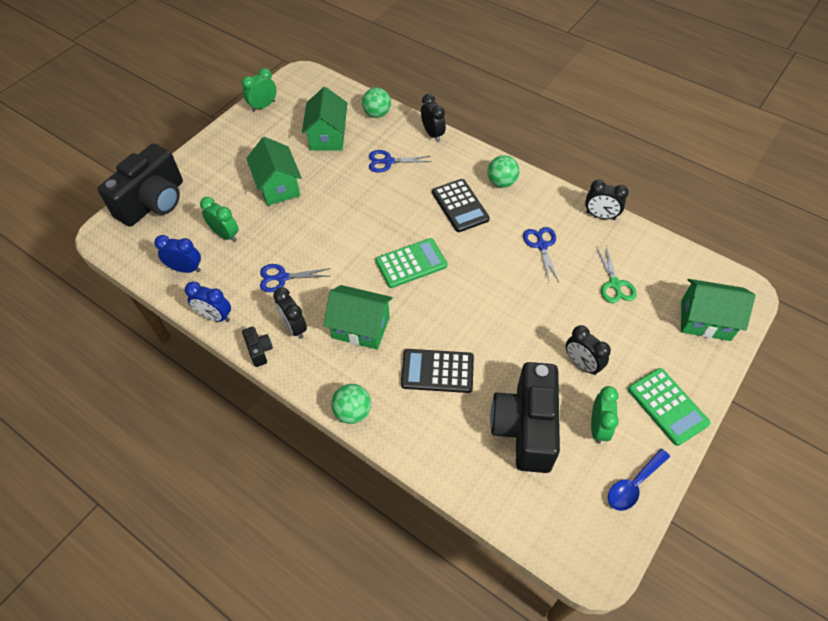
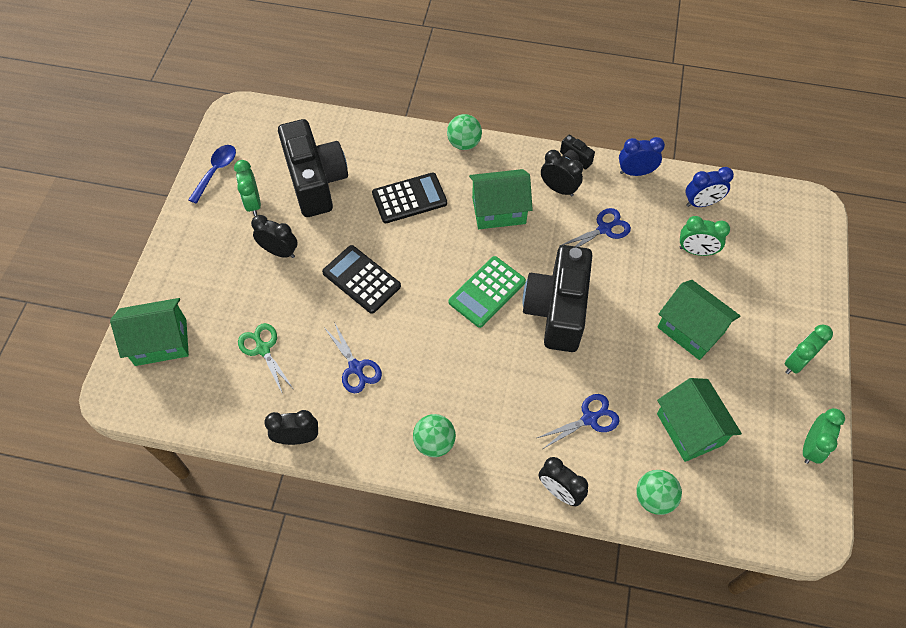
camera: 155 degrees right, 5 degrees up
black camera [98,143,183,227] -> black camera moved to [522,245,593,352]
black calculator [432,179,490,232] -> black calculator moved to [322,245,401,314]
green calculator [628,368,711,446] -> none
none -> green clock [785,324,833,374]

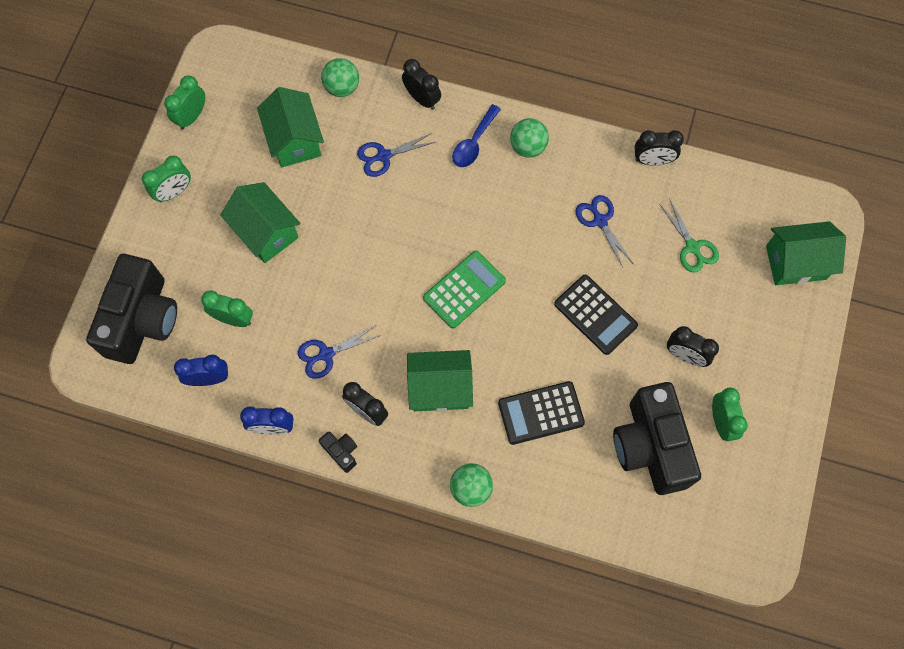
camera: 175 degrees left, 10 degrees up
blue spoon [188,145,236,204] -> blue spoon moved to [452,104,501,167]
black camera [522,245,593,352] -> black camera moved to [86,254,177,364]

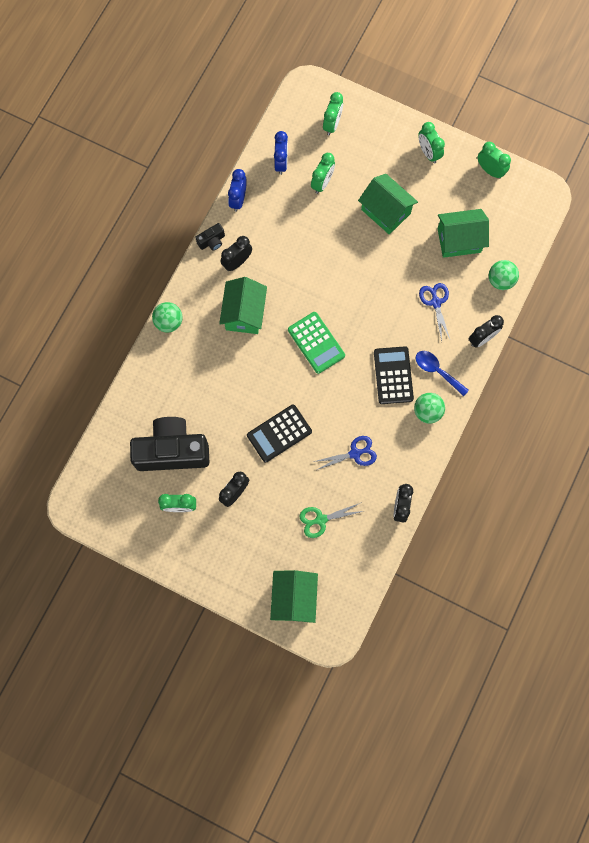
camera: 100 degrees right, 5 degrees up
black camera [86,254,177,364] -> green clock [323,92,343,135]
green house [220,182,301,263] -> green house turned 75 degrees clockwise [358,174,418,235]
blue scissors [298,326,381,379] -> none
black calculator [498,381,585,445] -> black calculator moved to [374,346,414,404]

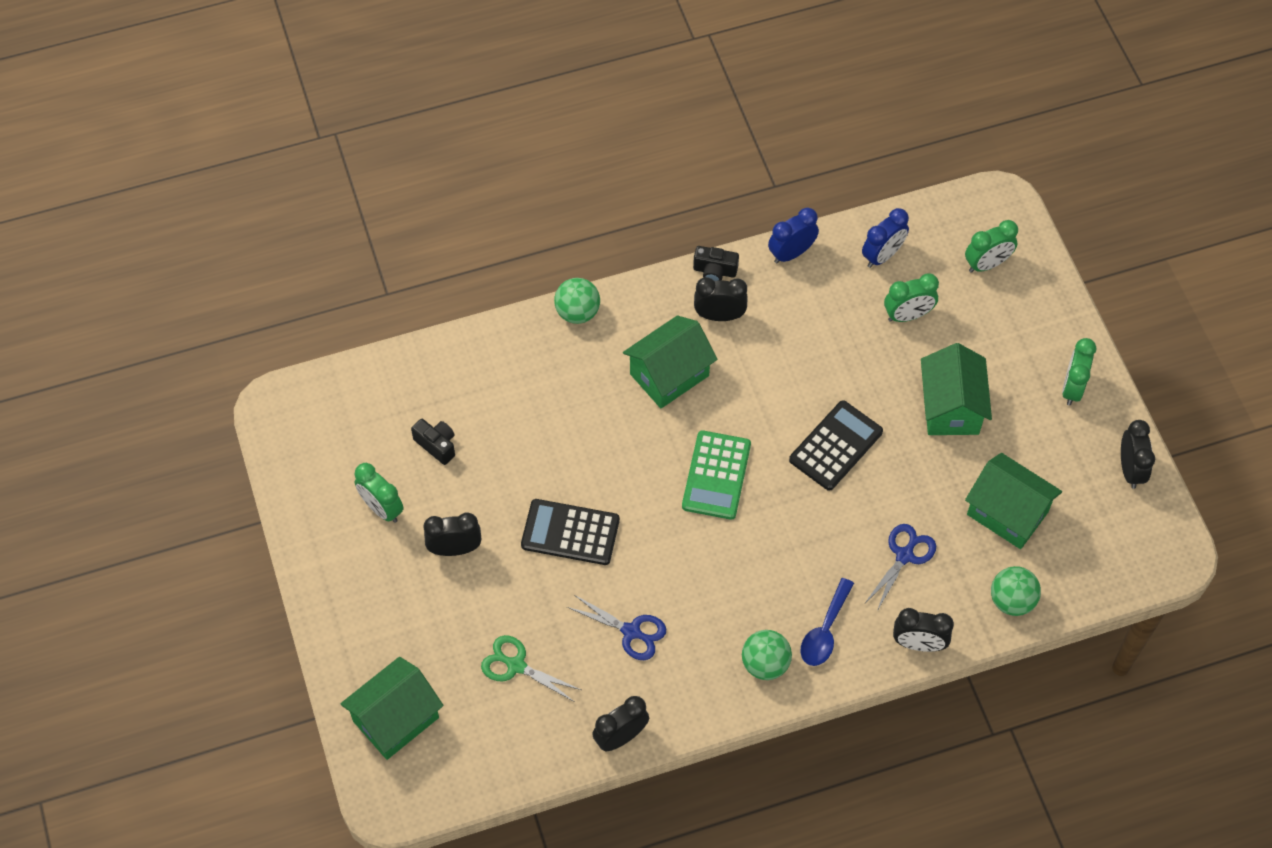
camera: 45 degrees right, 15 degrees down
black camera [130,417,209,471] -> black camera [411,419,455,465], size x0.41
black calculator [374,346,414,404] -> black calculator moved to [789,400,883,491]
blue spoon [416,351,469,396] -> blue spoon turned 150 degrees counterclockwise [801,578,854,666]
green clock [478,142,511,179] -> black clock [1121,420,1155,489]

